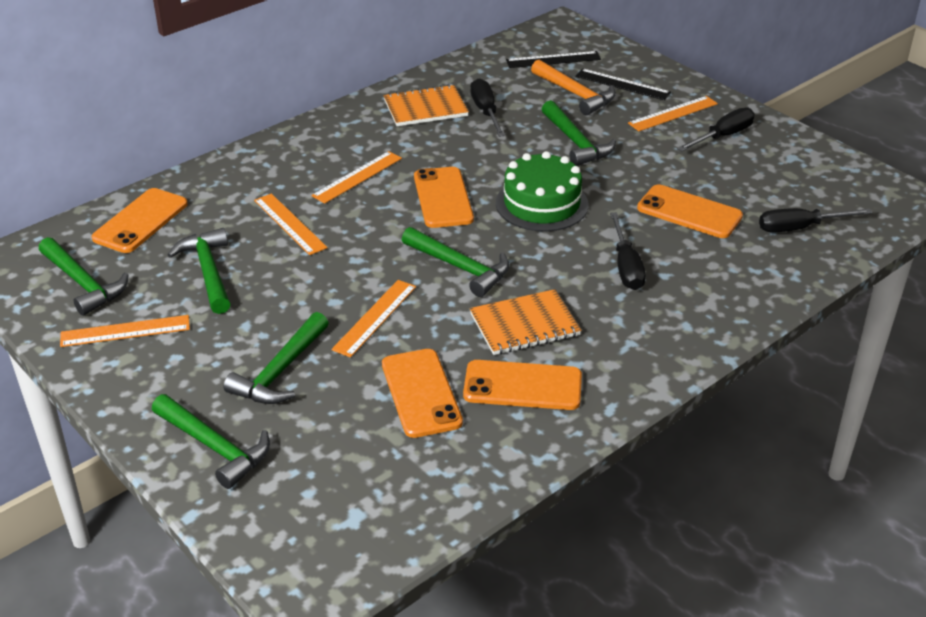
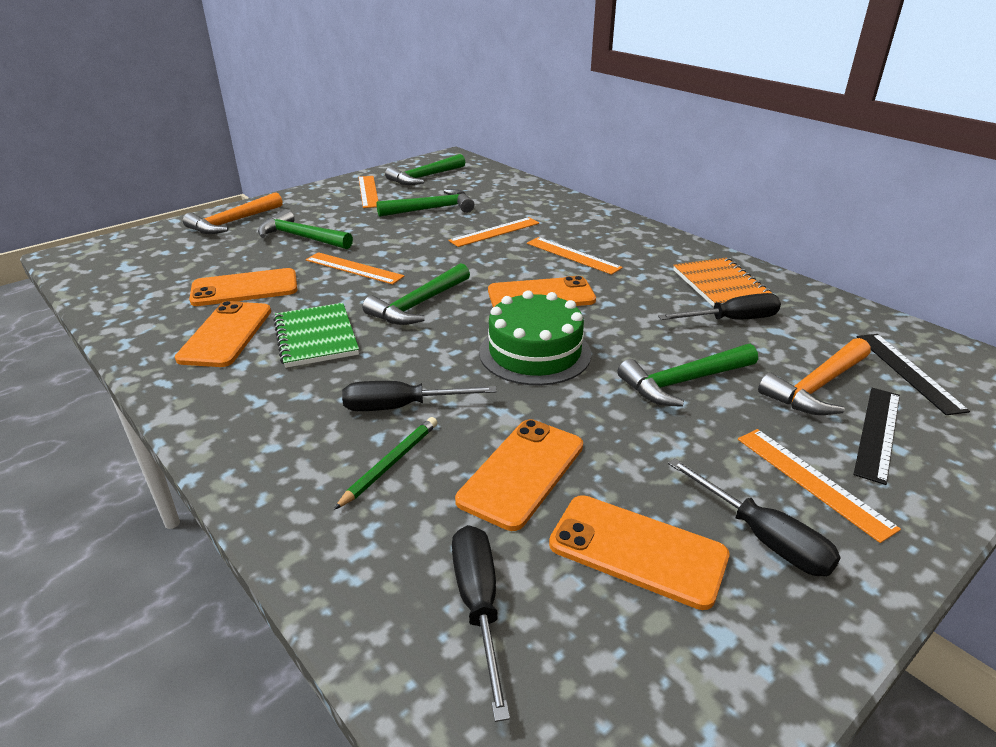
camera: 90 degrees right, 5 degrees down
orange phone [92,188,188,253] -> orange phone moved to [549,495,729,610]
green hammer [152,394,270,489] -> orange hammer [183,192,282,234]
orange notebook [470,289,581,355] -> green notebook [273,303,359,368]
none -> green pencil [334,417,438,510]

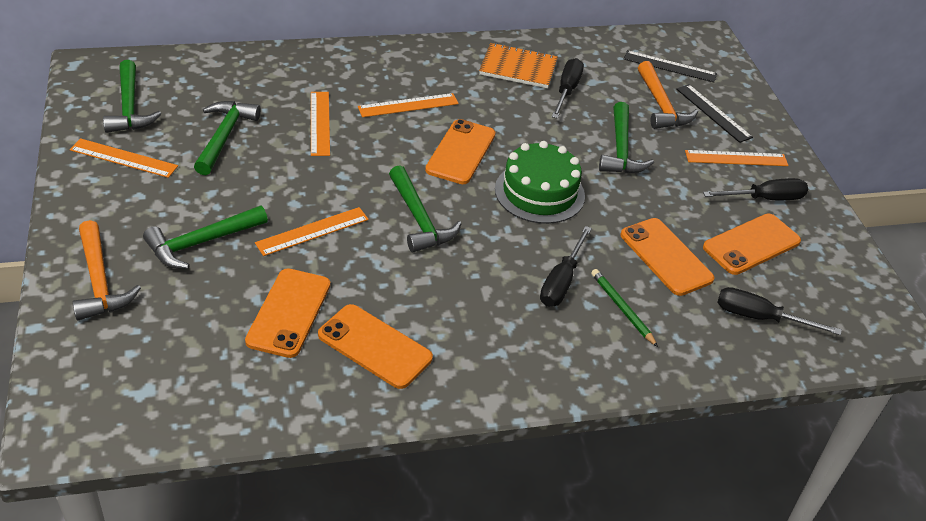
camera: 65 degrees left, 10 degrees up
green notebook [273,303,359,368] -> none

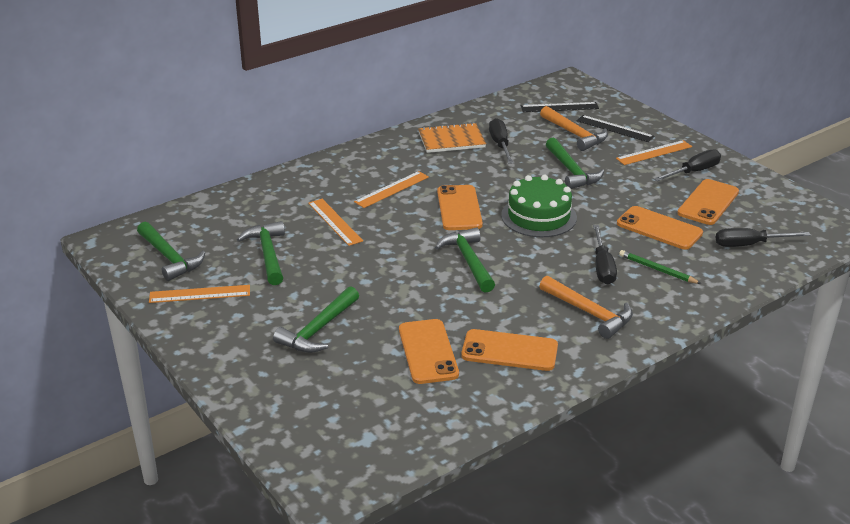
camera: 20 degrees left, 10 degrees down
orange hammer [72,220,141,320] -> orange hammer moved to [540,276,633,339]
orange ruler [255,207,369,256] -> none
green hammer [389,165,461,253] -> green hammer turned 150 degrees counterclockwise [435,227,495,293]

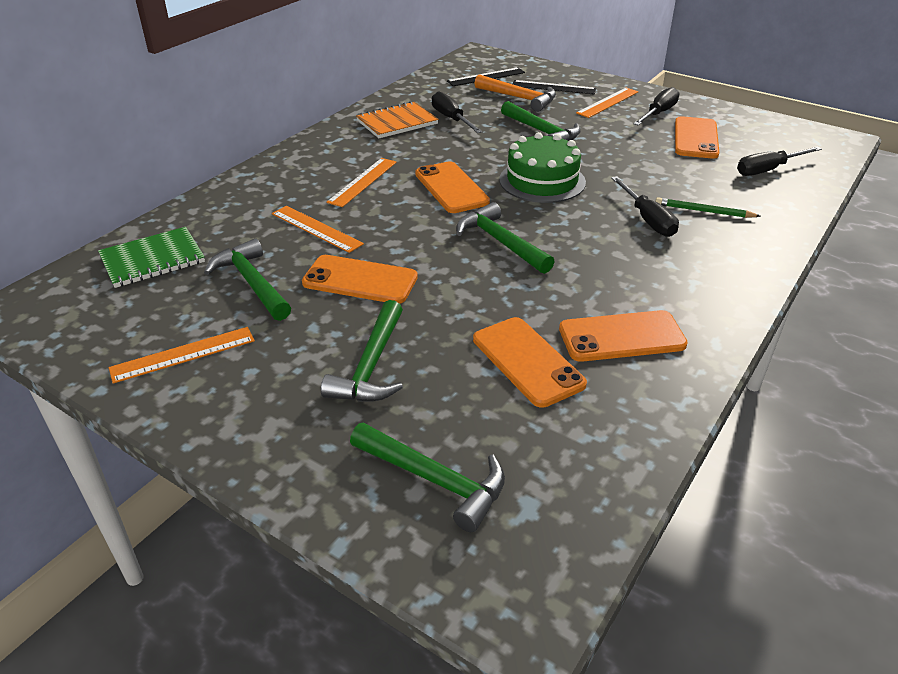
camera: 20 degrees left, 5 degrees up
green hammer [137,222,206,281] -> green hammer moved to [350,423,505,532]
orange hammer [540,276,633,339] -> none
orange phone [617,206,703,250] -> orange phone moved to [302,255,418,304]
none -> green notebook [98,227,205,288]

